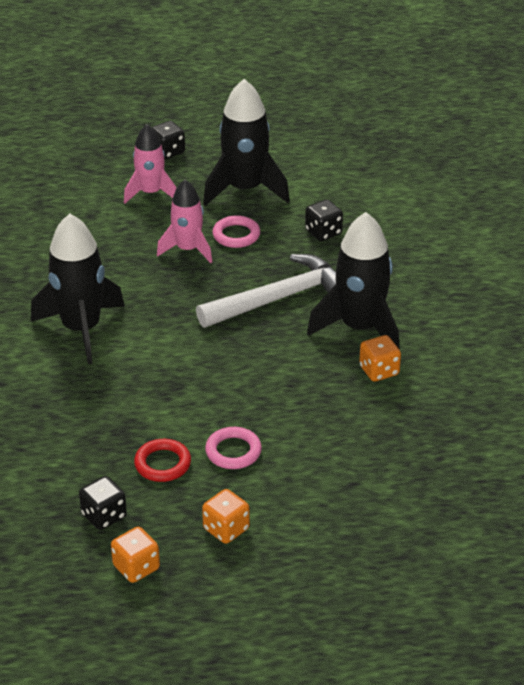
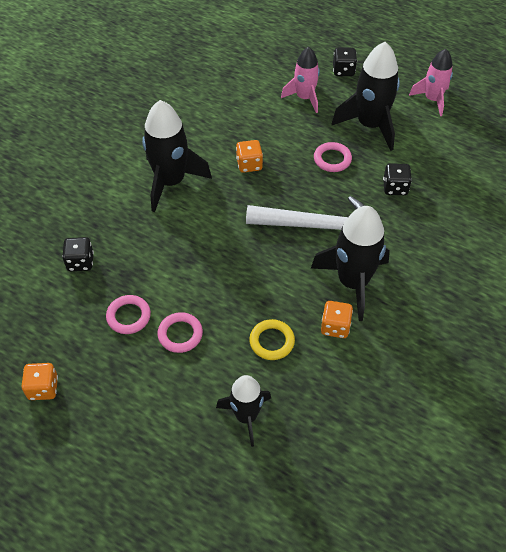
camera: 35 degrees right, 15 degrees up
black dice [79,476,127,530] -> black dice moved to [62,237,94,271]
red ring [134,439,191,482] -> pink ring [106,295,151,334]
pink rocket [157,180,212,263] -> pink rocket moved to [409,49,453,116]
orange dice [202,489,250,544] -> orange dice moved to [236,140,263,173]
none -> black rocket [216,375,271,447]
none -> yellow ring [249,319,295,360]

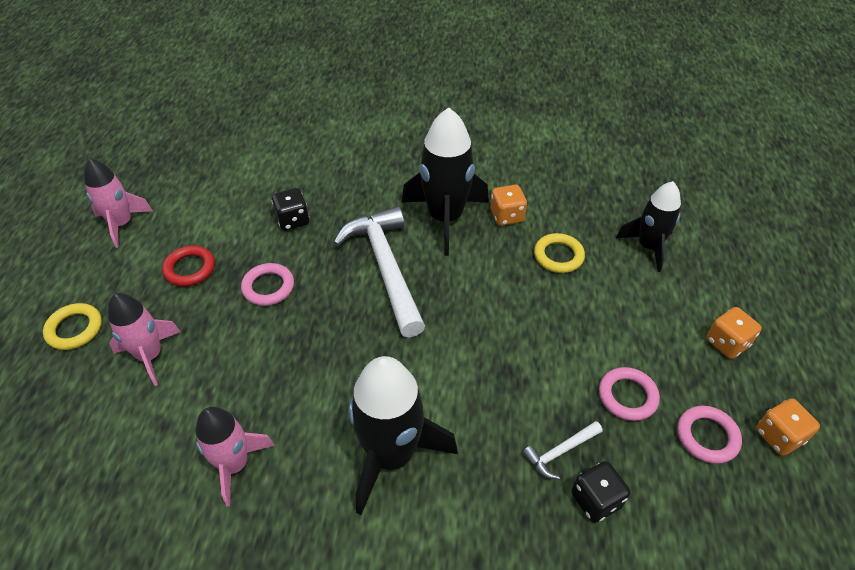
camera: 115 degrees left, 5 degrees down
pink ring [157,312,203,353] -> pink ring moved to [677,406,742,464]
orange dice [236,140,263,173] -> orange dice moved to [706,307,762,359]
black rocket [332,42,400,151] -> red ring [162,246,215,287]
black dice [333,48,357,76] -> yellow ring [43,303,102,350]
none -> pink rocket [196,407,275,506]
none -> white hammer [522,421,603,479]

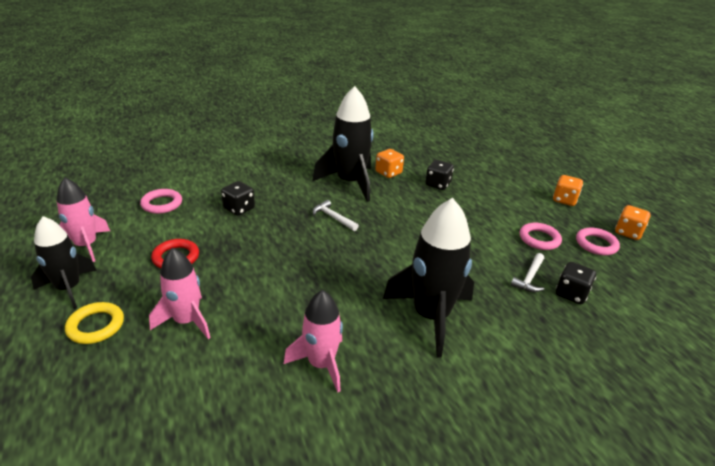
camera: 30 degrees left, 15 degrees down
pink ring [241,263,294,306] -> pink ring moved to [140,189,182,214]
white hammer [333,206,425,338] -> white hammer [312,200,359,231], size x0.44
yellow ring [534,233,585,273] -> black dice [425,160,454,190]
black rocket [616,181,681,272] -> black rocket moved to [31,216,97,309]

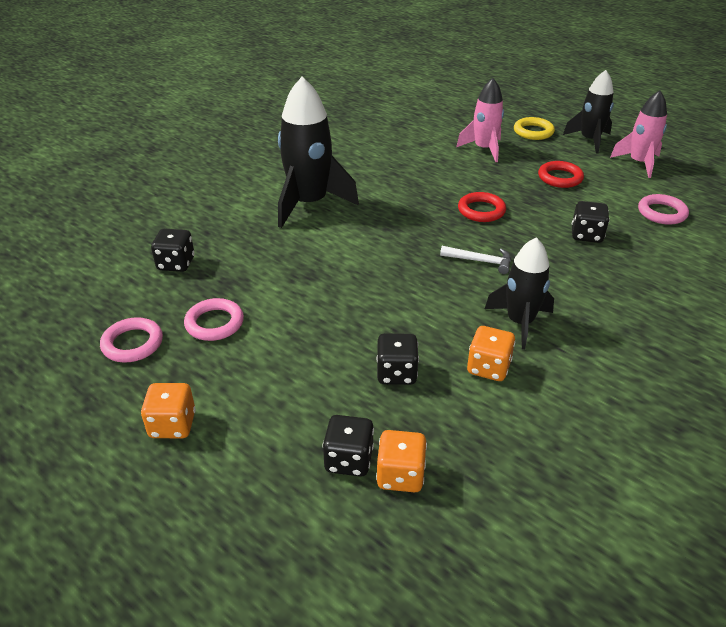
camera: 155 degrees right, 5 degrees up
pink rocket [284,290,343,392] -> none
black rocket [312,86,374,202] -> black rocket [485,237,554,349], size x0.63
white hammer [511,253,544,292] -> none
orange dice [615,205,651,240] -> orange dice moved to [376,430,427,493]
none -> black dice [322,415,374,477]
none -> red ring [458,192,506,222]

